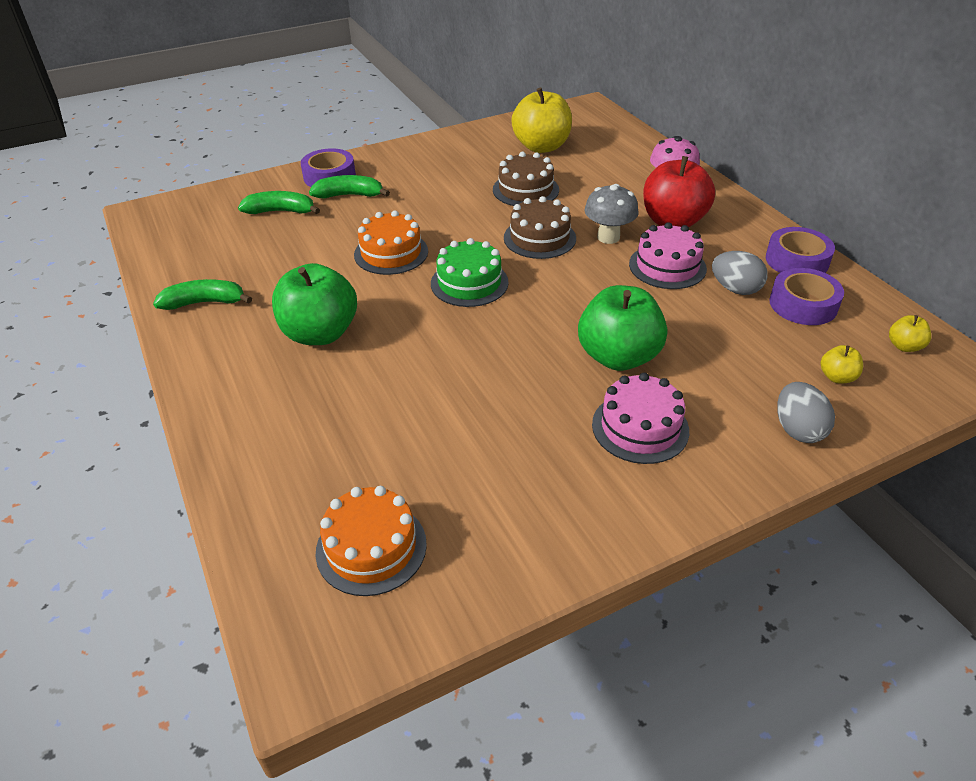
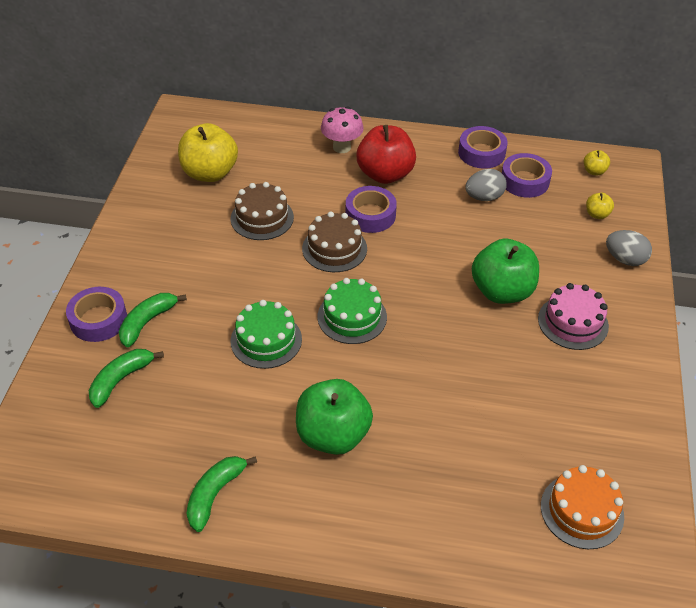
camera: 55 degrees left, 5 degrees up
orange cake [354,211,428,275] -> green cake [231,300,302,369]
grey mushroom [584,184,638,244] -> purple tape [346,186,397,233]
pink cake [629,222,707,289] -> none

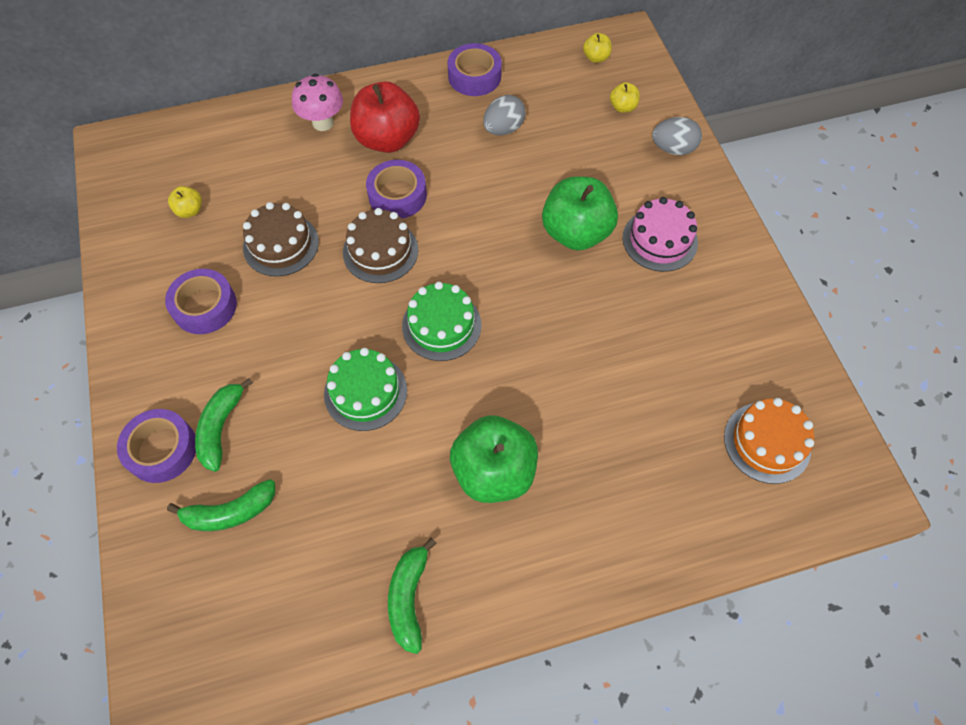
camera: 25 degrees left, 15 degrees up
green banana [89,349,164,408] -> green banana turned 120 degrees counterclockwise [167,479,275,531]
yellow apple [178,123,238,182] -> yellow apple [168,186,202,218], size x0.44
purple tape [502,153,552,198] -> purple tape moved to [165,269,237,334]

